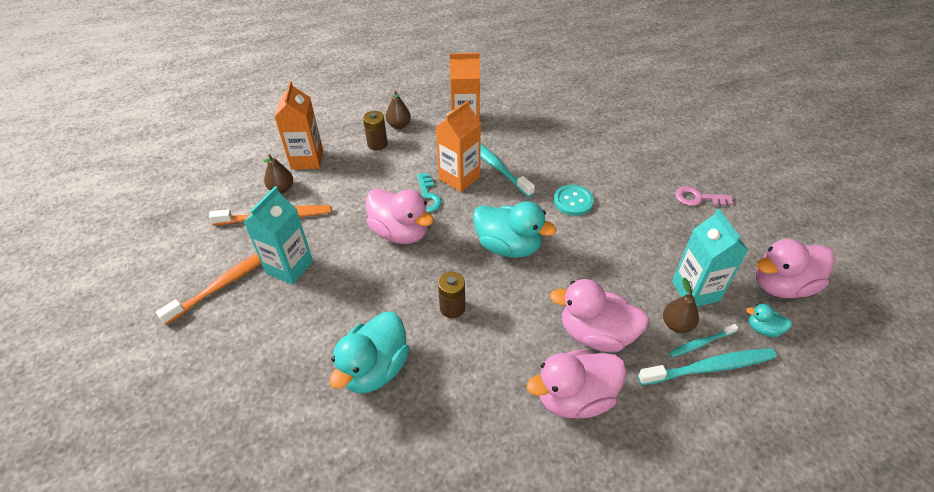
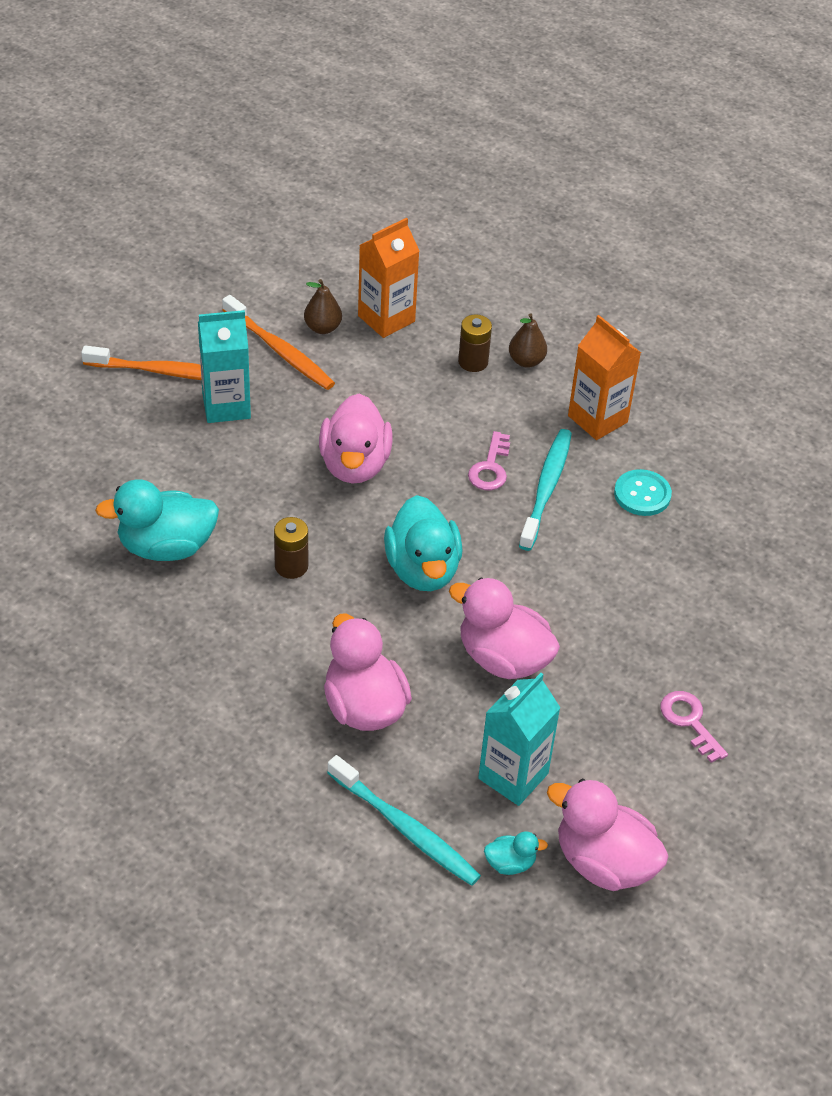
camera: 50 degrees right, 0 degrees up
turquoise key [417,173,442,212] -> none
orange carton [436,100,481,192] -> pink key [468,431,510,491]
pink duck [527,349,626,418] -> pink duck moved to [449,578,560,679]
turquoise button [554,185,594,216] -> turquoise button moved to [614,469,672,516]
brown pear [663,278,699,333] -> none
turquoise toothbrush [669,324,738,357] -> none
turquoise duck [746,304,792,337] -> turquoise duck turned 105 degrees clockwise [484,831,548,875]

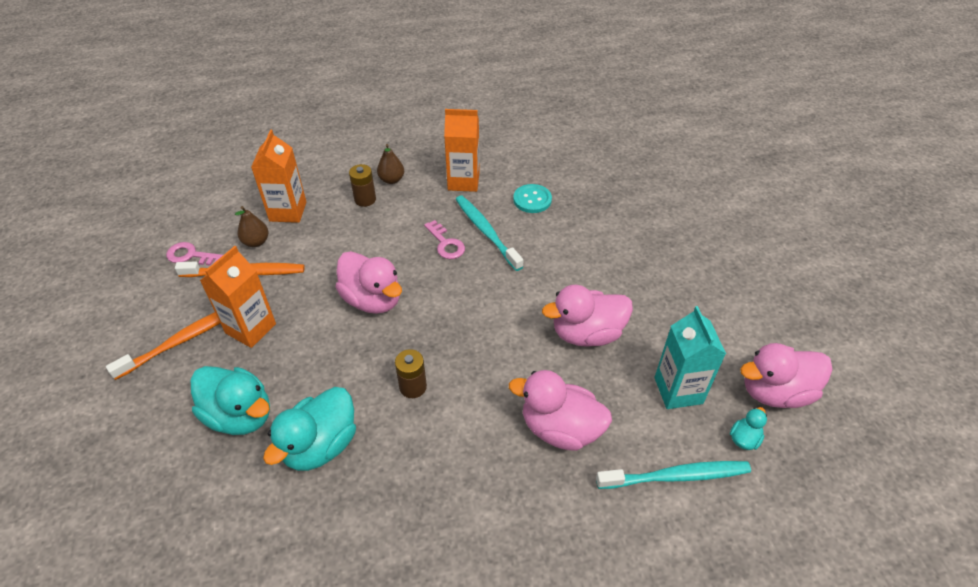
camera: 45 degrees left, 0 degrees up
turquoise carton [198,310,251,423] -> orange carton [200,246,276,348]
turquoise duck [384,495,462,591] -> turquoise duck moved to [191,366,270,435]
pink key [660,691,728,763] -> pink key moved to [166,242,223,266]

